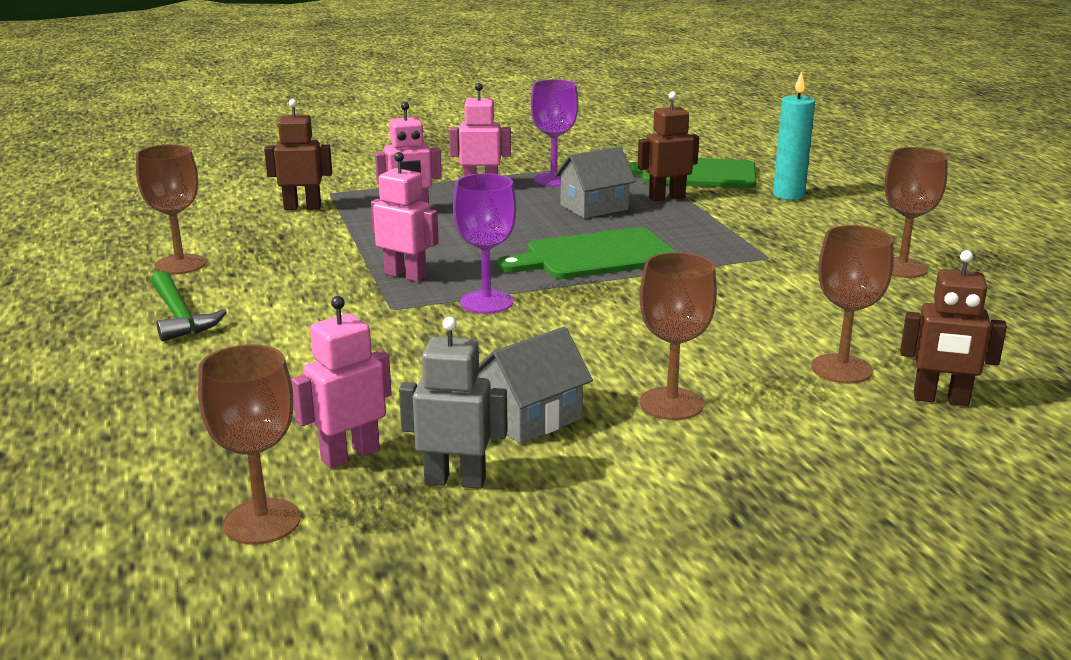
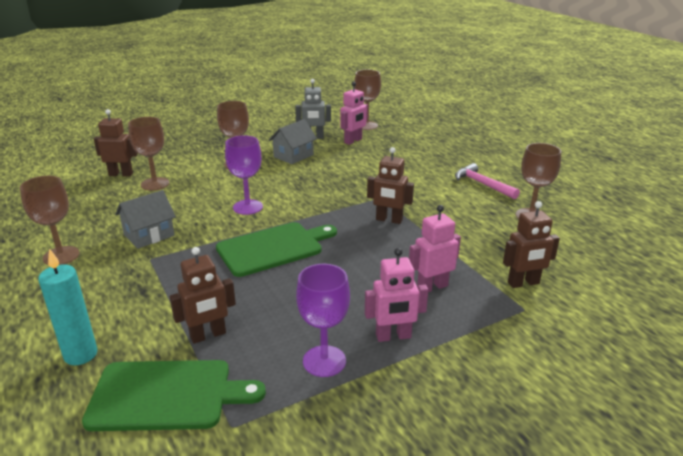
camera: 170 degrees right, 5 degrees up
green hammer [151,271,226,341] -> pink hammer [455,163,520,199]
pink robot [371,152,439,282] -> brown robot [367,147,414,224]
purple goblet [453,173,516,314] -> purple goblet moved to [225,136,263,215]
grey house [555,146,636,218] -> grey house moved to [115,190,176,249]

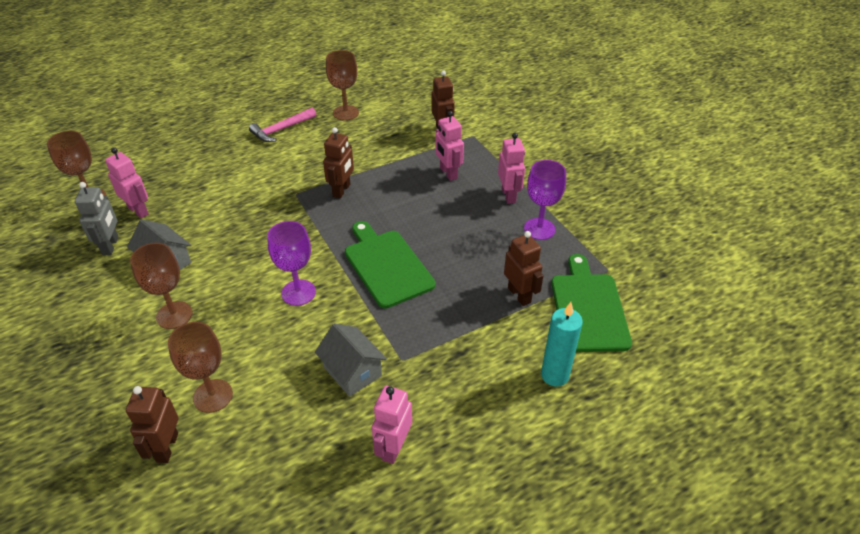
camera: 90 degrees left, 15 degrees up
brown goblet [20,176,80,265] -> pink robot [372,386,412,464]

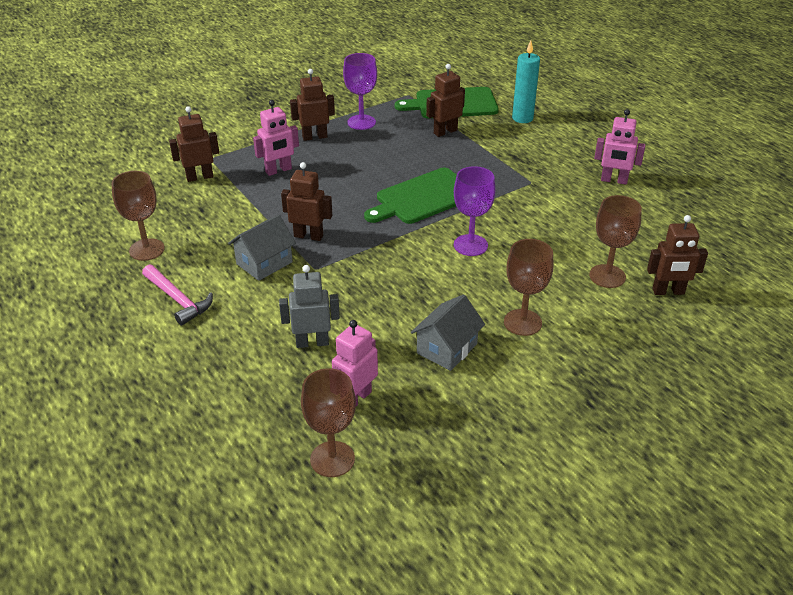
camera: 95 degrees left, 5 degrees down
grey robot [75,182,118,255] -> grey robot moved to [279,265,340,348]
grey house [315,323,387,397] -> grey house moved to [228,214,296,281]
pink robot [498,133,525,204] -> brown robot [290,69,335,141]

